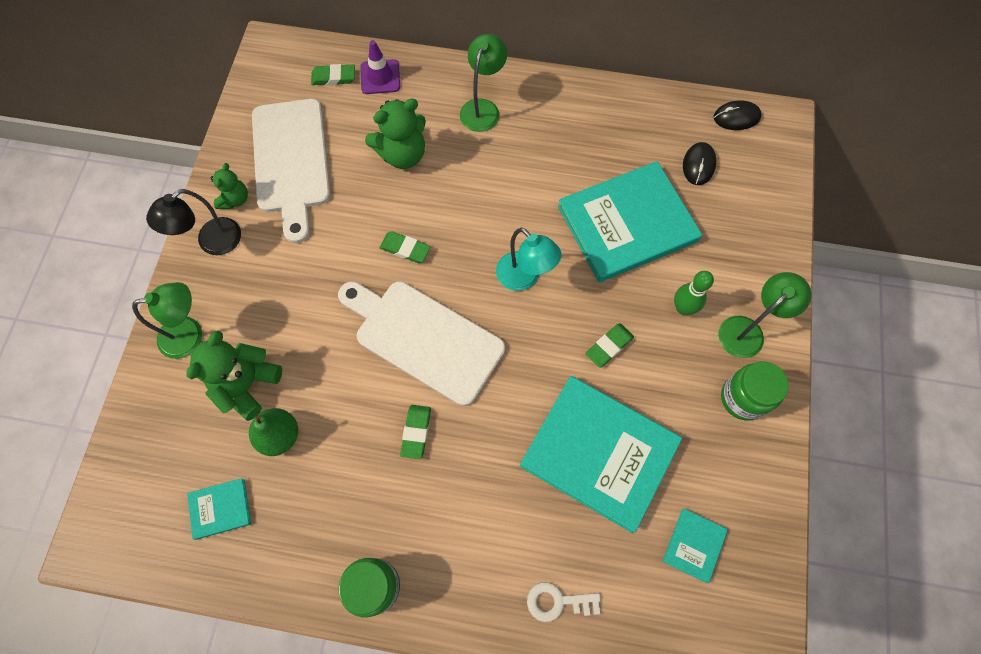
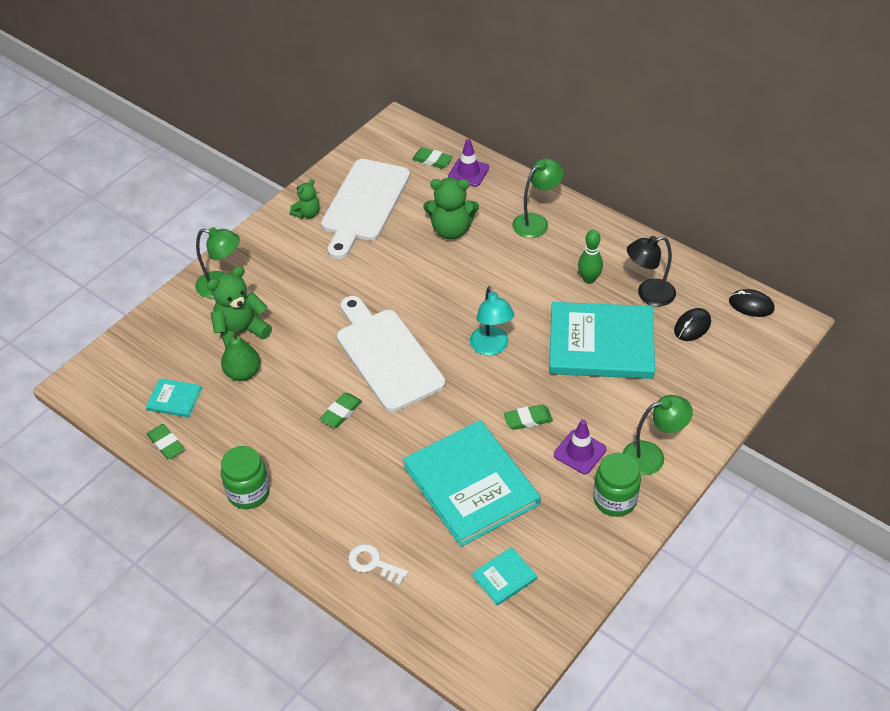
camera: 30 degrees right, 20 degrees down
black lamp [146,189,241,255] -> black lamp moved to [627,236,676,306]
green eraser [379,231,431,263] -> green eraser moved to [147,424,185,459]
green bowling pin [674,271,714,315] -> green bowling pin moved to [578,230,603,284]
none -> purple traffic cone [554,419,606,474]

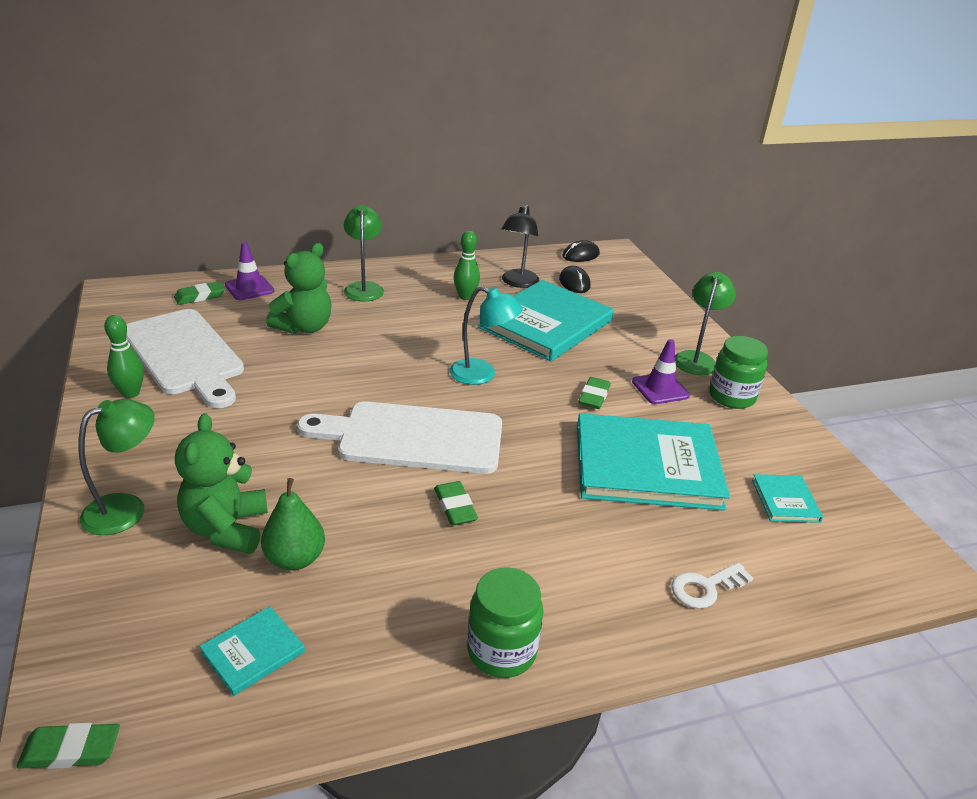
camera: 60 degrees left, 15 degrees down
green eraser [147,424,185,459] -> green eraser moved to [16,723,120,769]
green teddy bear [290,179,320,218] -> green bowling pin [104,315,144,398]

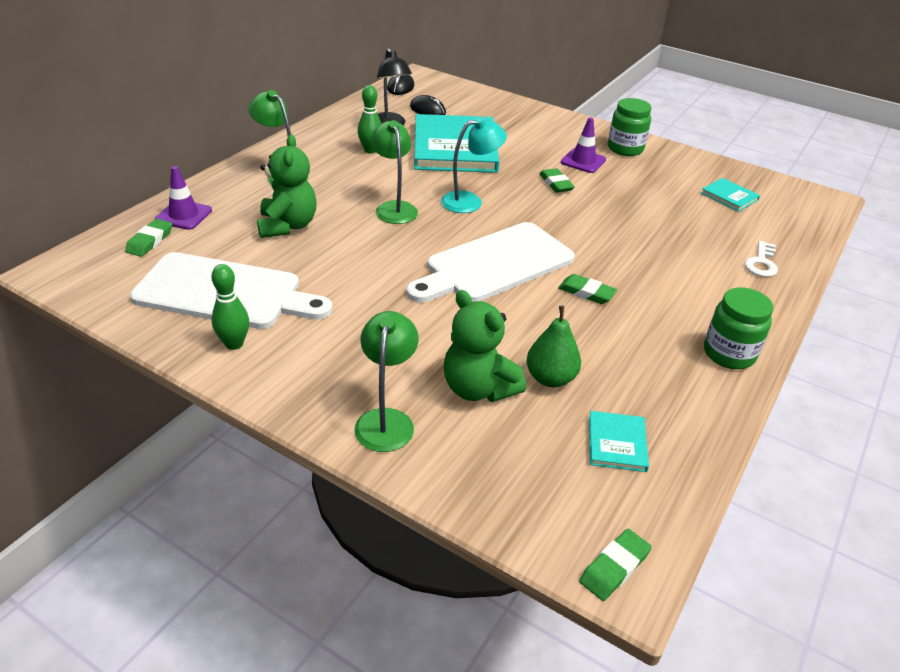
camera: 40 degrees left, 5 degrees up
turquoise book [577,413,730,511] -> none
green lamp [675,272,736,375] -> green lamp moved to [370,120,418,224]

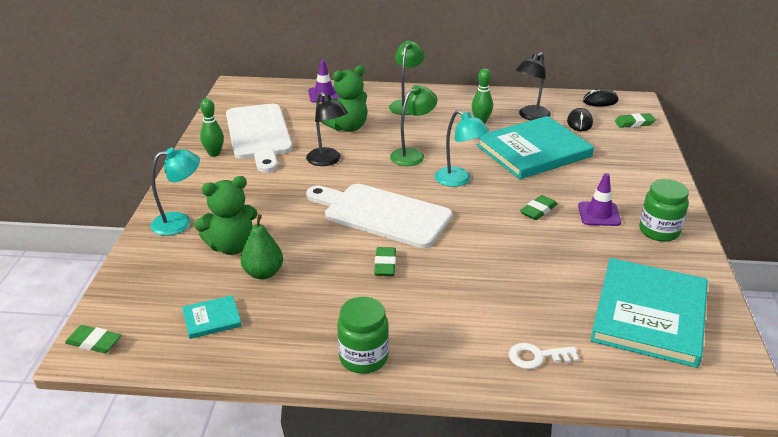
camera: 65 degrees right, 5 degrees down
green eraser [125,219,172,257] -> green eraser moved to [615,113,656,128]
green lamp [354,311,418,452] -> turquoise lamp [151,148,200,236]
green teddy bear [444,290,526,402] -> green teddy bear turned 135 degrees counterclockwise [194,176,258,255]
turquoise book [701,178,760,212] -> turquoise book [590,258,708,368], size x2.33
none -> black lamp [306,92,348,166]

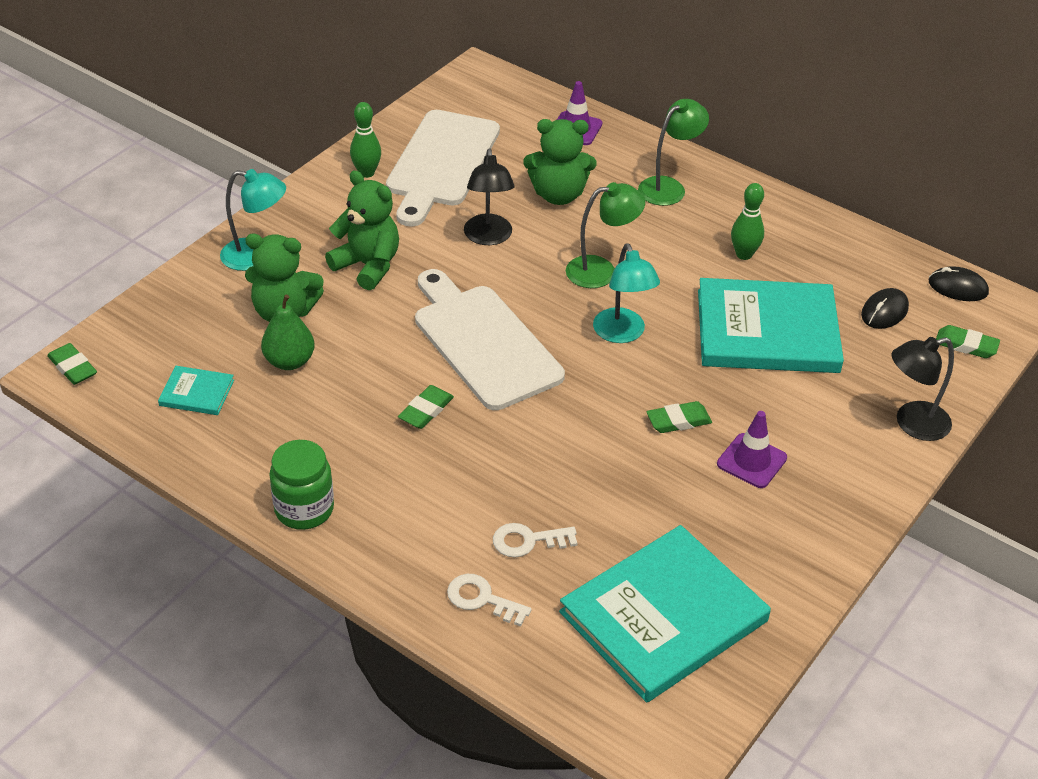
camera: 30 degrees right, 10 degrees up
black lamp [516,52,551,120] -> black lamp moved to [891,337,954,441]
green jar [639,179,689,242] -> none
none -> green teddy bear [325,170,399,290]
none -> white key [493,523,578,557]

